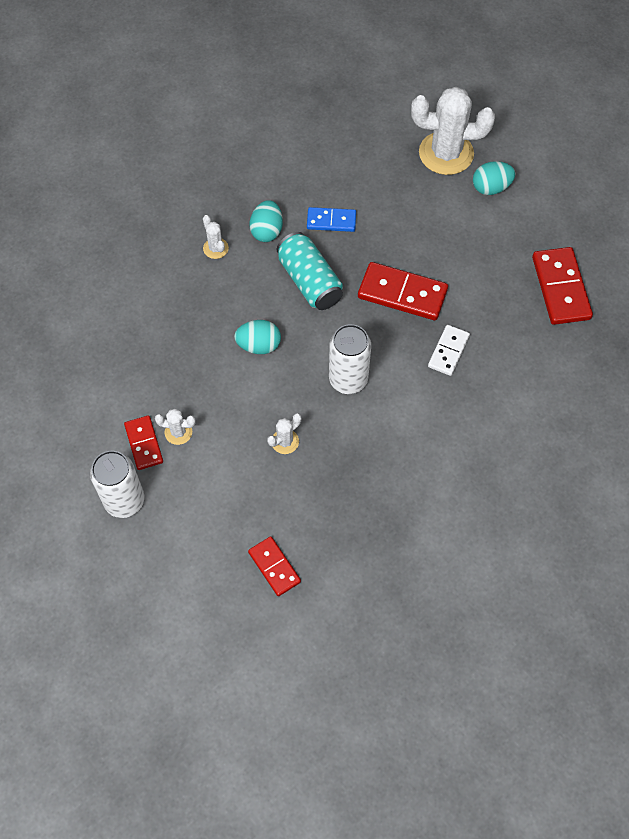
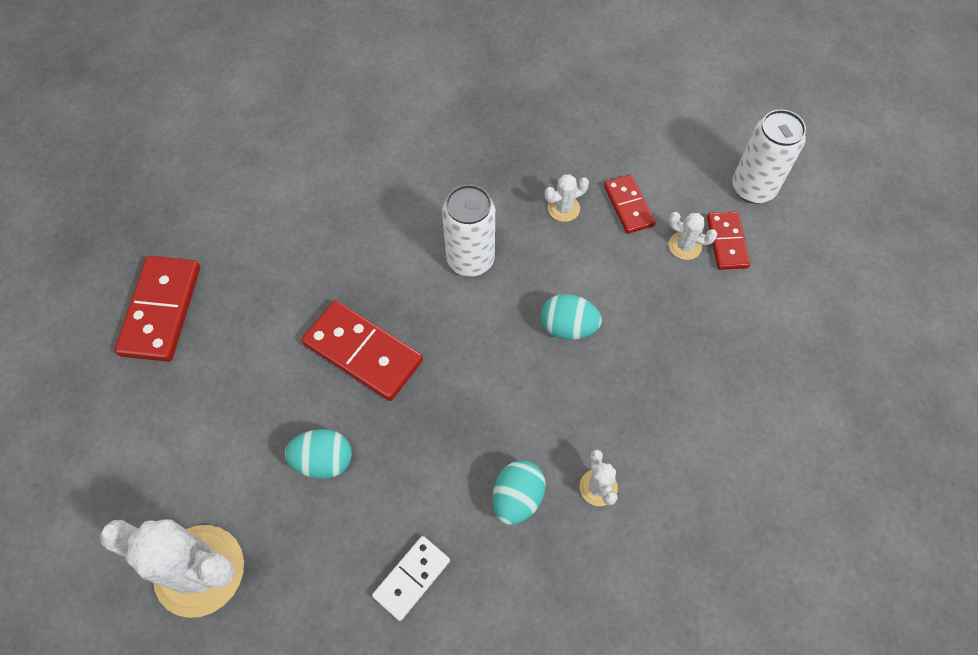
camera: 165 degrees left, 0 degrees up
red domino [248,536,301,596] -> red domino moved to [604,175,656,234]
turquoise can [277,232,343,310] -> none
blue domino [307,207,356,232] -> none
white domino [428,325,470,376] -> white domino moved to [372,536,450,621]
turquoise egg [473,161,515,195] -> turquoise egg moved to [285,429,352,479]

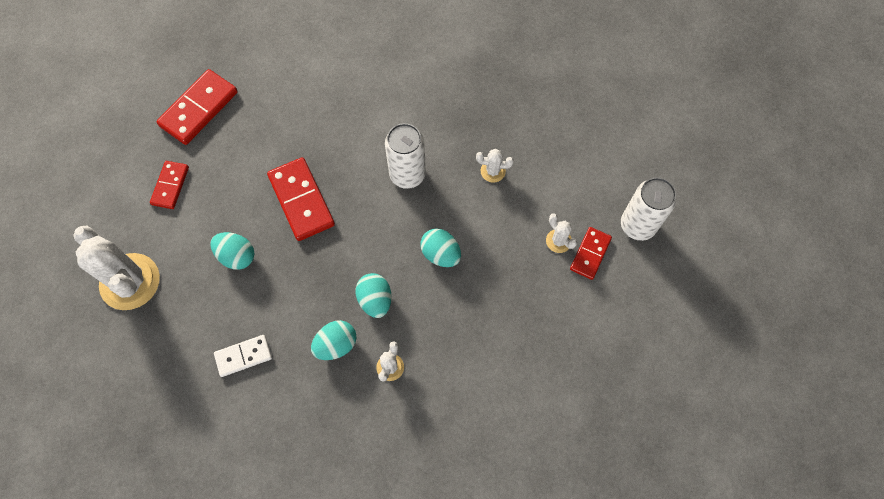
camera: 30 degrees right, 5 degrees up
red domino [604,175,656,234] -> red domino moved to [150,161,189,209]
none -> turquoise egg [356,273,392,318]

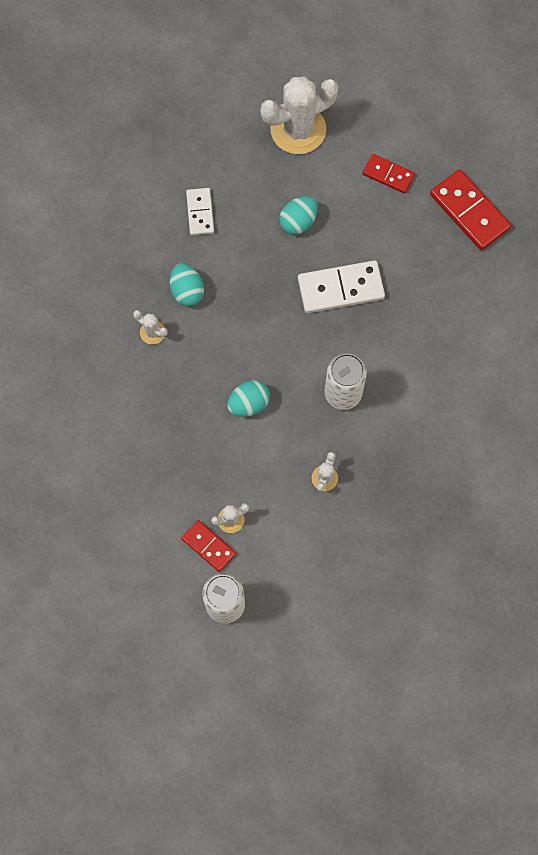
camera: 105 degrees right, 5 degrees up
red domino [267,157,335,241] -> white domino [298,260,385,313]
turquoise egg [356,273,392,318] -> none

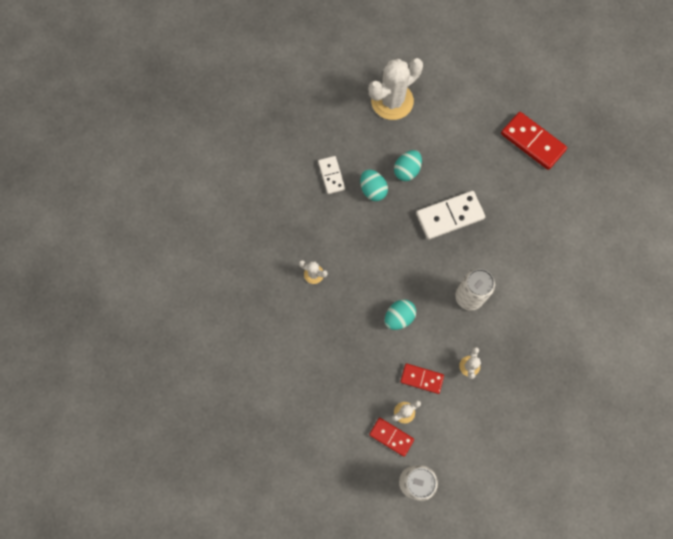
camera: 10 degrees left, 0 degrees up
turquoise egg [170,263,204,306] -> turquoise egg moved to [360,170,388,201]
red domino [362,154,415,193] -> red domino moved to [400,363,444,394]

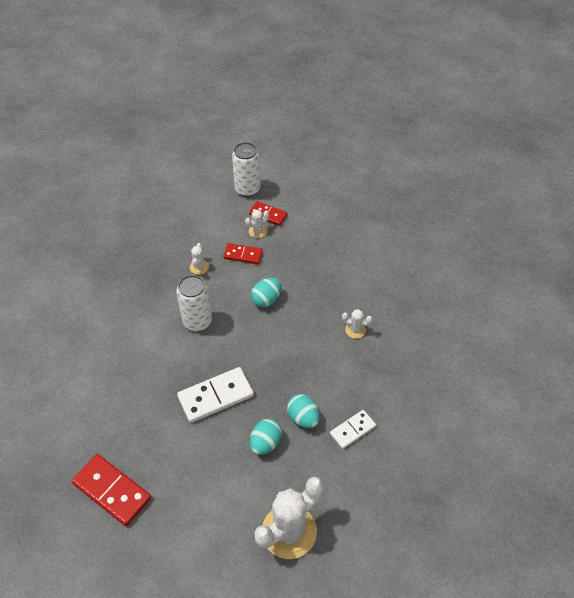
camera: 175 degrees right, 20 degrees down
white domino [318,156,345,194] -> white domino turned 75 degrees clockwise [330,410,376,449]

